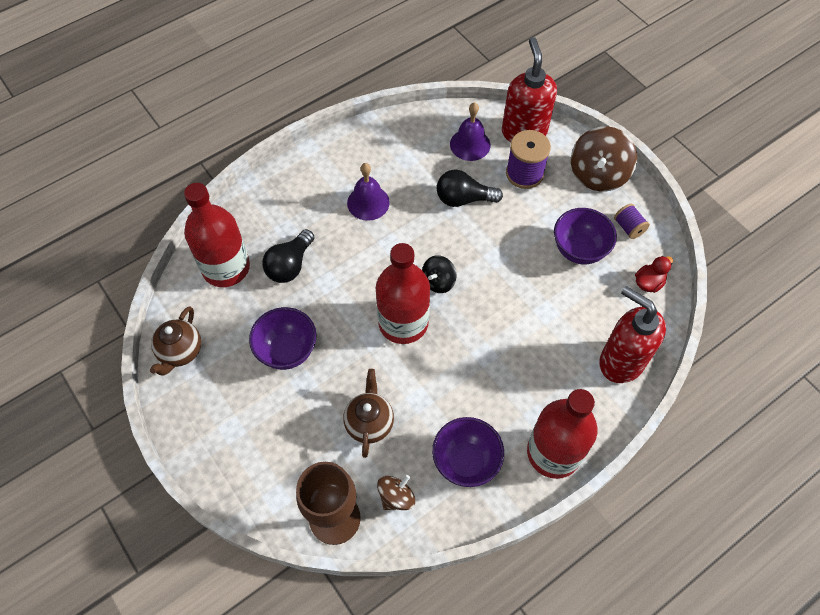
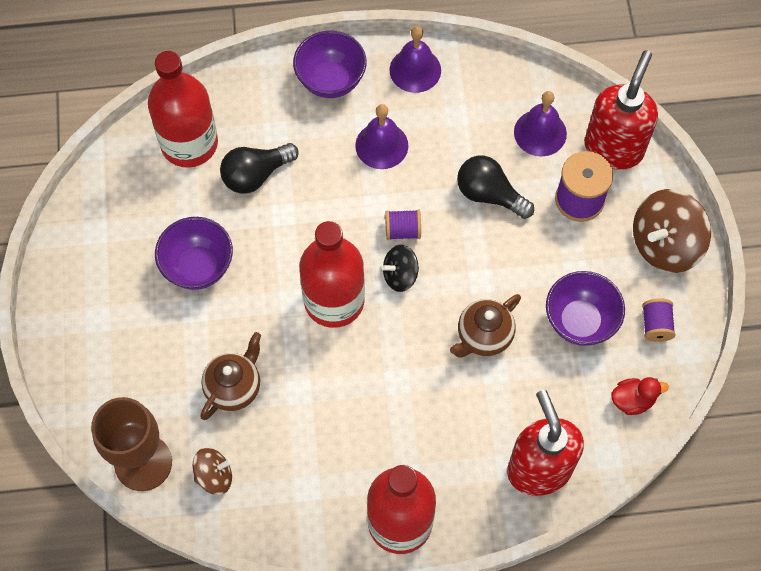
camera: 30 degrees right, 5 degrees up
brown teapot [150,306,201,376] -> brown teapot moved to [450,294,521,358]
purple bowl [432,417,504,487] -> purple bowl moved to [293,31,367,98]
none -> purple spool [385,210,421,240]
none -> purple bell [390,26,441,93]

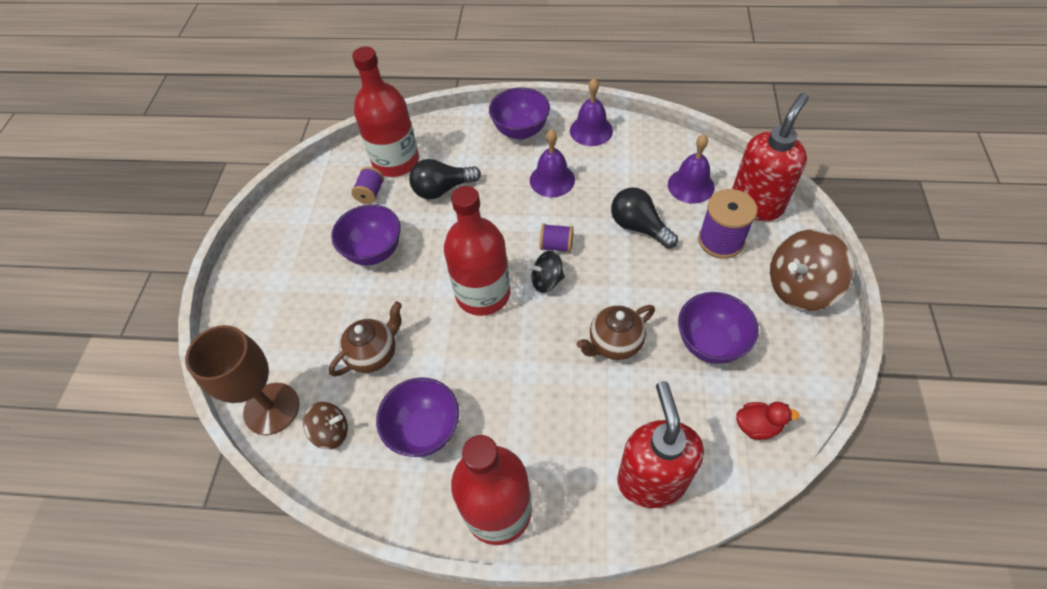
camera: 15 degrees right, 10 degrees down
purple spool [642,298,675,342] -> purple spool moved to [351,167,384,204]
none -> purple bowl [376,377,459,457]

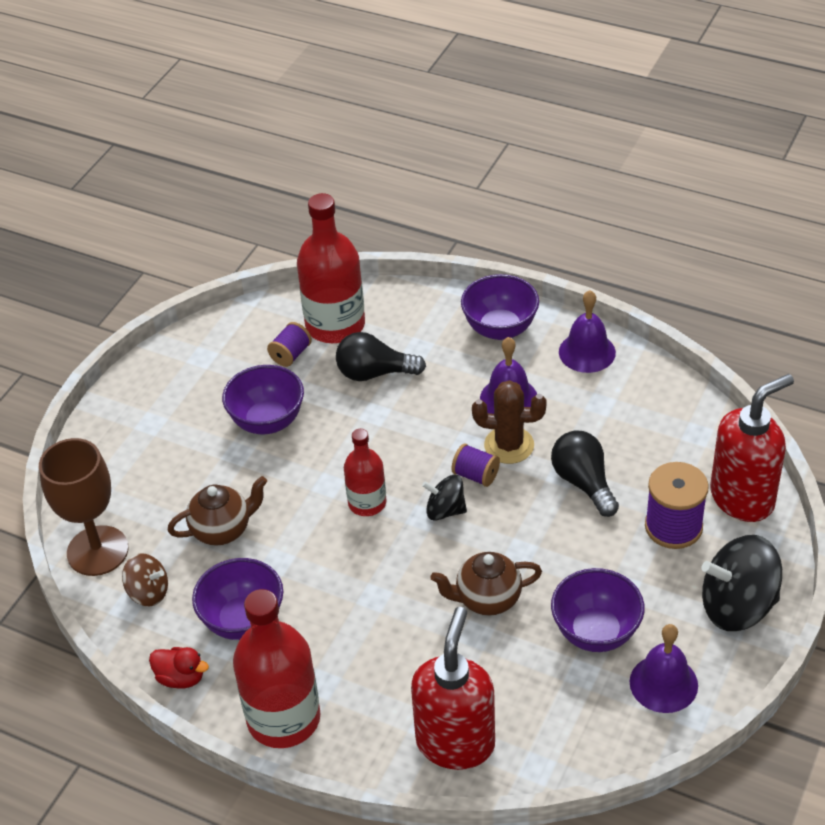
camera: 20 degrees right, 10 degrees down
red bottle [444,186,510,316] -> red bottle [344,429,386,516], size x0.58
purple bell [668,134,715,204] -> purple bell moved to [630,624,698,713]
red duck [736,402,800,440] -> red duck moved to [149,647,209,688]
brown spinning top [770,229,854,311] -> black spinning top [702,535,782,631]
none -> brown cactus [472,380,547,464]

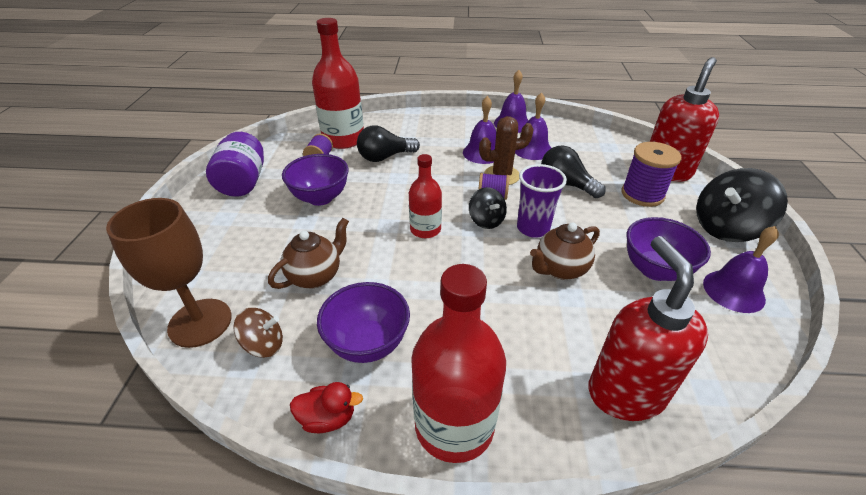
camera: 25 degrees left, 5 degrees down
black spinning top [422,475,467,521] -> black spinning top turned 105 degrees counterclockwise [469,187,507,229]
purple bowl [461,274,539,340] -> none
none -> purple jar [206,132,264,197]
none -> purple bell [515,92,551,160]
none -> purple cup [517,164,567,238]

